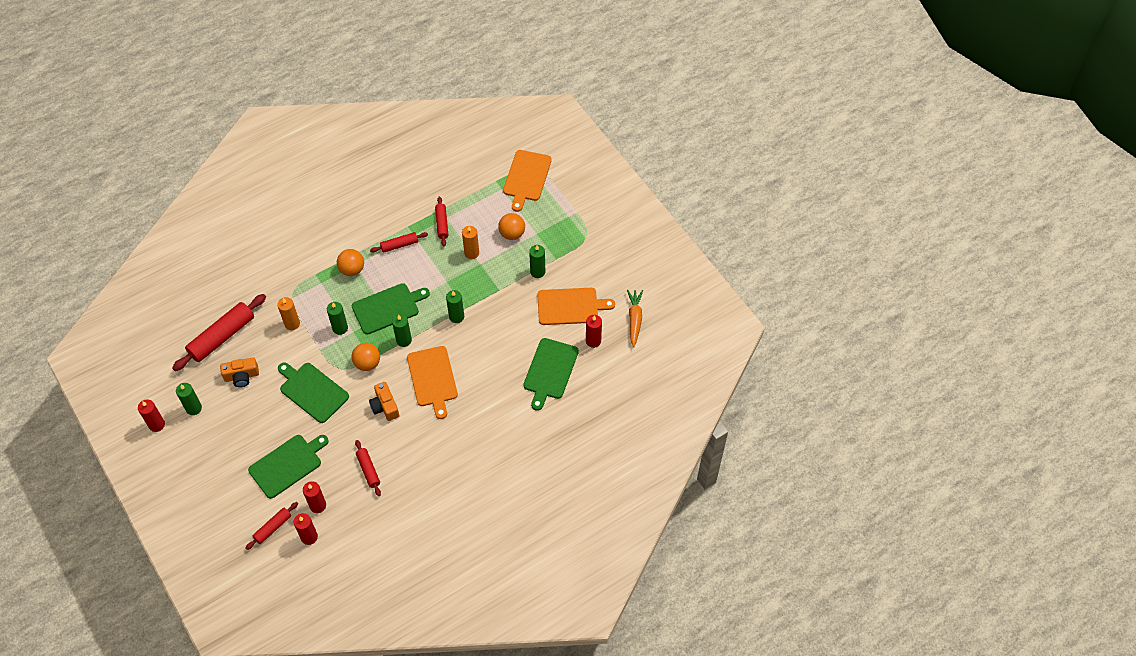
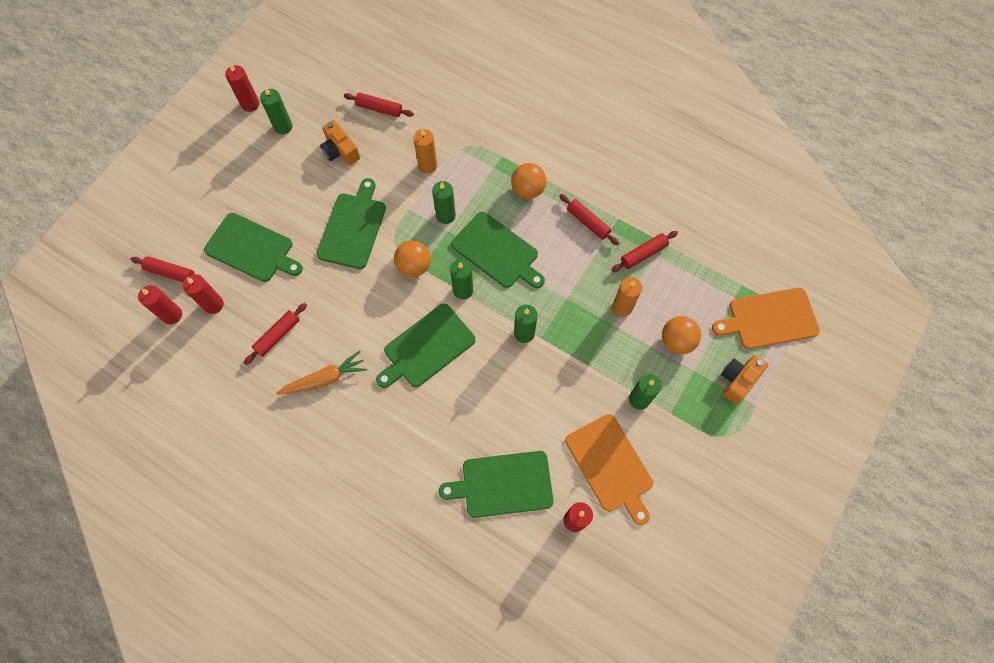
camera: 65 degrees right, 10 degrees up
red rolling pin [172,294,266,371] -> red rolling pin [344,93,414,117], size x0.53
orange camera [369,382,399,421] -> orange camera moved to [721,355,768,404]
orange cutting board [407,346,458,419] -> green cutting board [376,304,476,388]
orange carrot [627,290,643,347] -> orange carrot moved to [276,351,367,395]

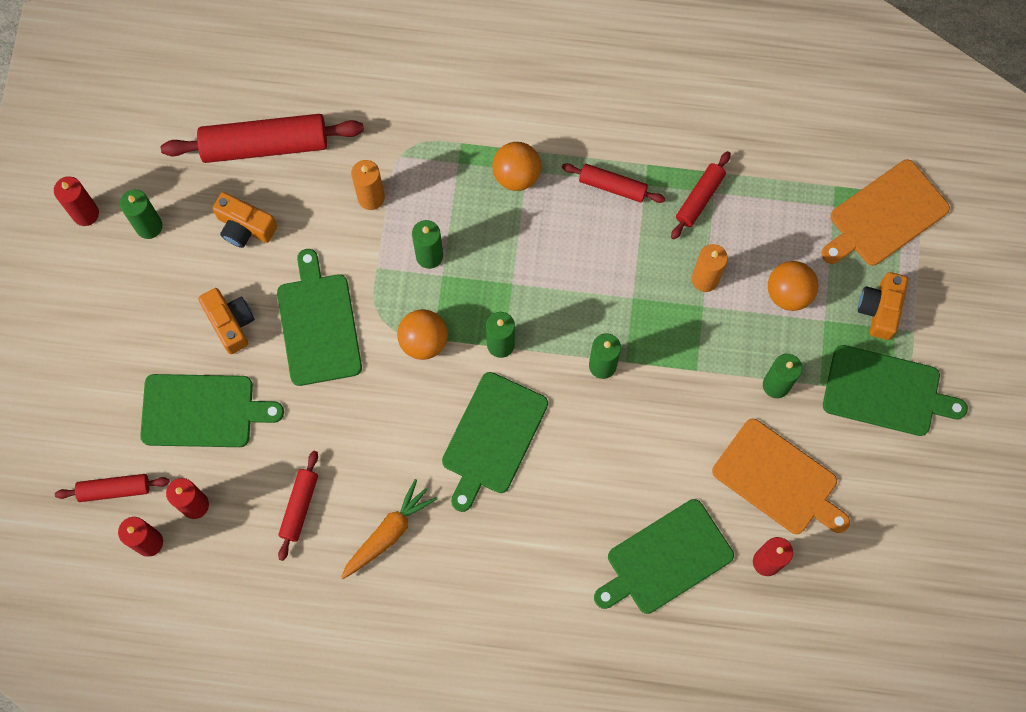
camera: 25 degrees left, 5 degrees up
red rolling pin [344,93,414,117] -> red rolling pin [161,114,364,163], size x1.87
green cutting board [451,212,545,288] -> green cutting board moved to [823,345,968,436]
none -> orange camera [198,288,255,354]

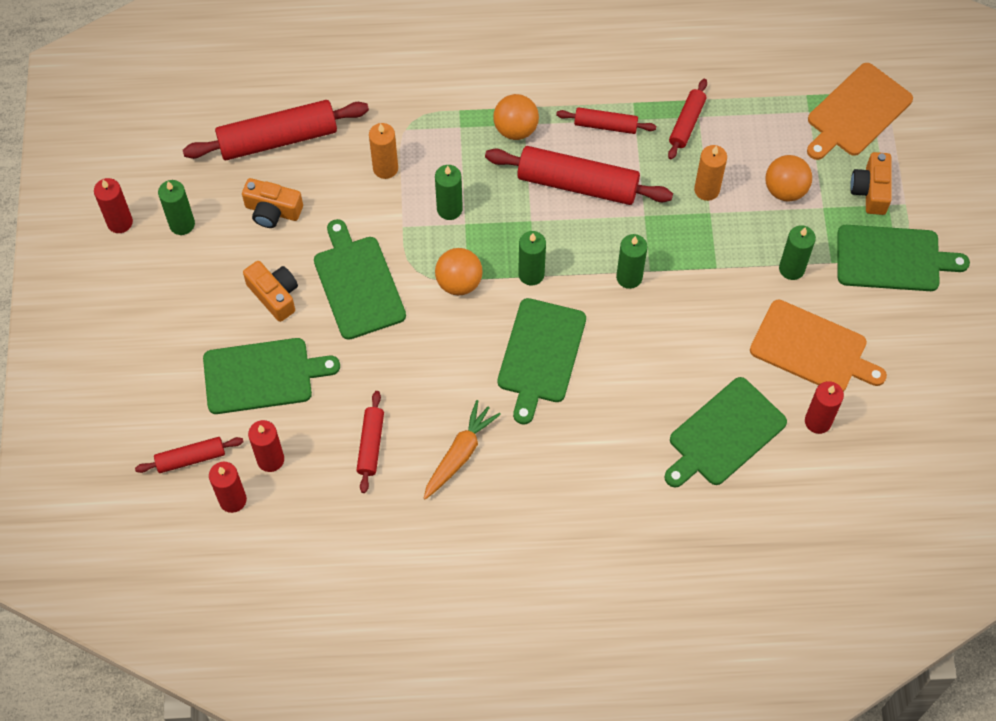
camera: 10 degrees left, 10 degrees down
none -> red rolling pin [485,146,673,205]

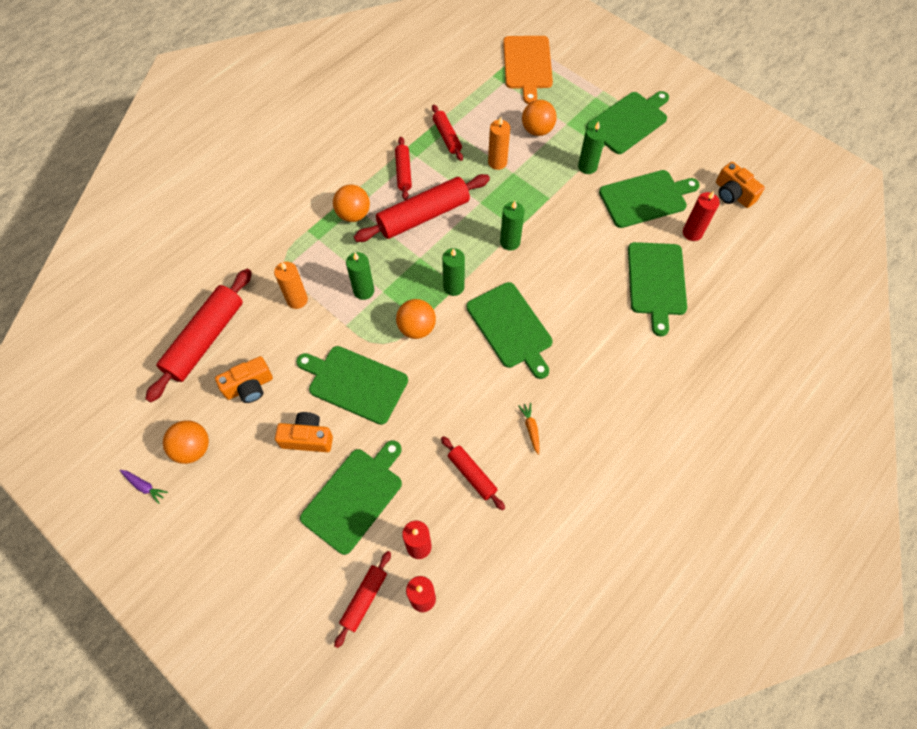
camera: 45 degrees left, 0 degrees up
red candle [94,178,133,233] -> purple carrot [120,470,168,504]
green candle [158,180,195,235] -> orange ball [163,420,209,464]
orange carrot [424,400,501,500] -> orange carrot [518,403,539,455], size x0.55
red rolling pin [556,107,656,134] -> red rolling pin turned 60 degrees counterclockwise [395,137,412,200]
orange cutting board [750,300,887,392] -> green cutting board [599,170,700,228]
orange camera [850,152,892,215] -> orange camera moved to [716,162,765,208]

